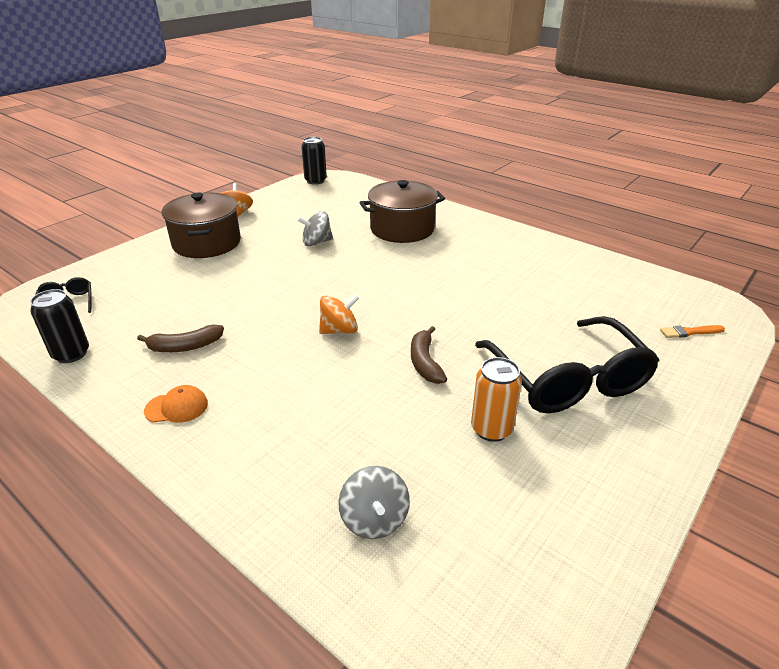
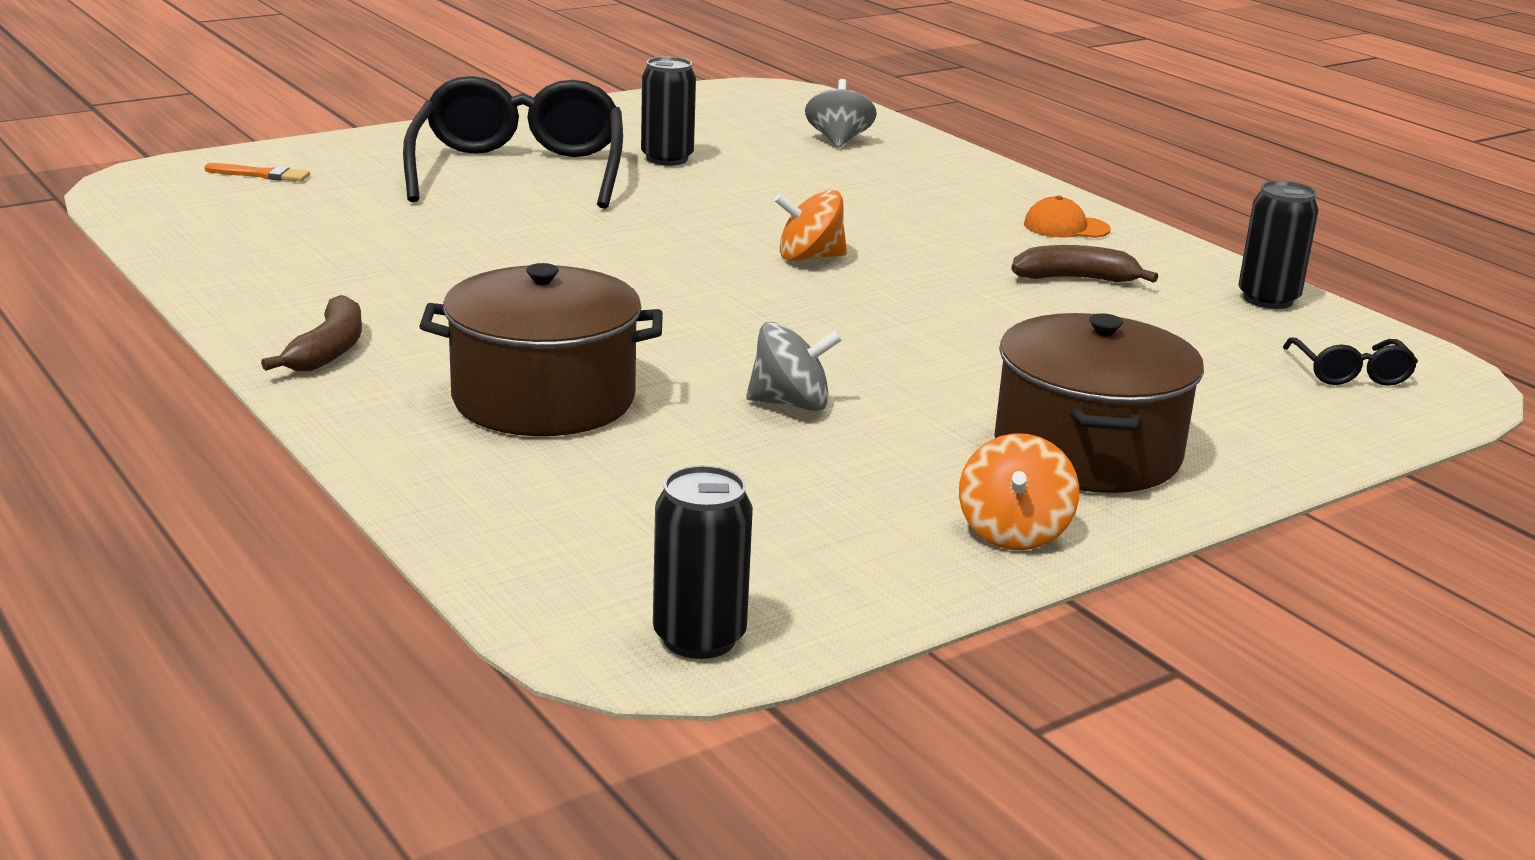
camera: 165 degrees left, 10 degrees down
brown banana [411,326,447,384] -> brown banana moved to [261,295,362,372]
orange can [471,357,522,442] -> black can [641,57,696,166]

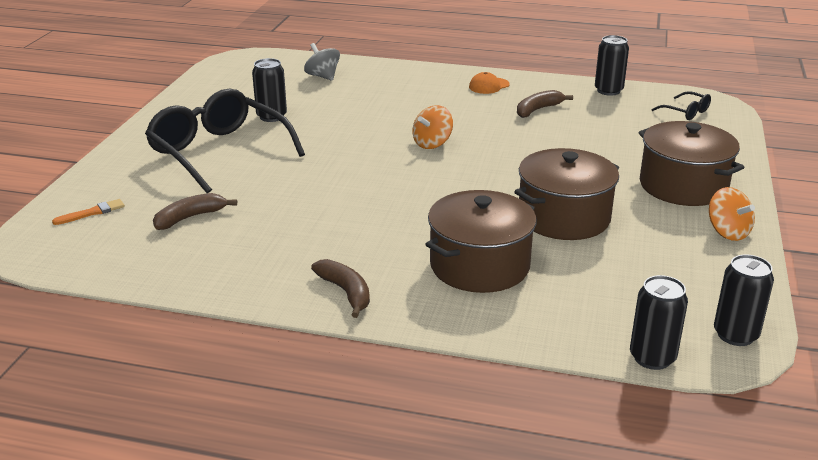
camera: 40 degrees left, 5 degrees up
grey spinning top [746,322,842,411] -> brown pot [514,148,619,240]
none -> brown banana [153,193,237,230]
none -> black can [630,275,688,370]

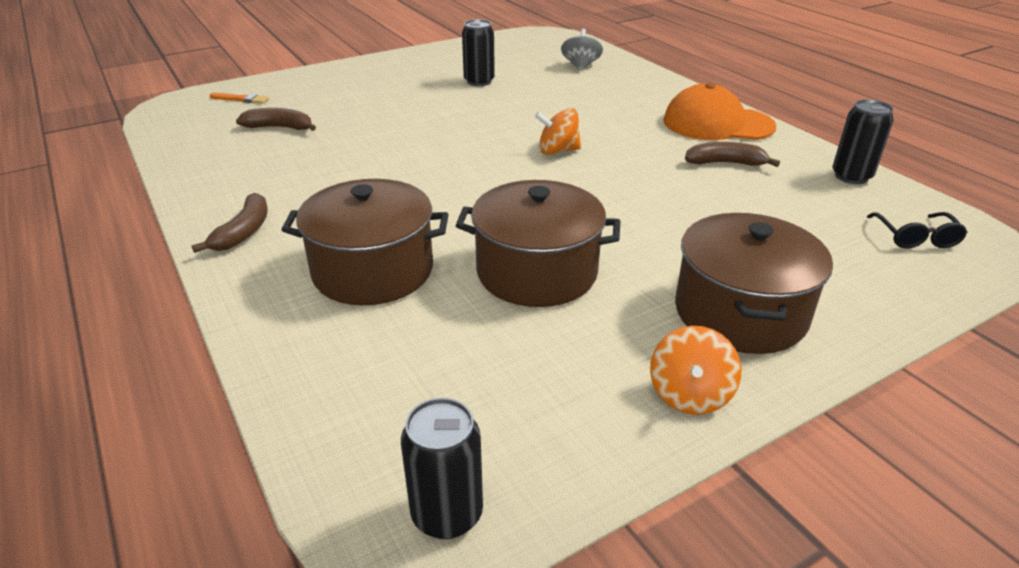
camera: 45 degrees right, 5 degrees up
black glasses [145,89,305,193] -> none
orange cap [469,72,510,94] -> orange cap [663,83,776,140], size x2.07
black can [630,275,688,370] -> none

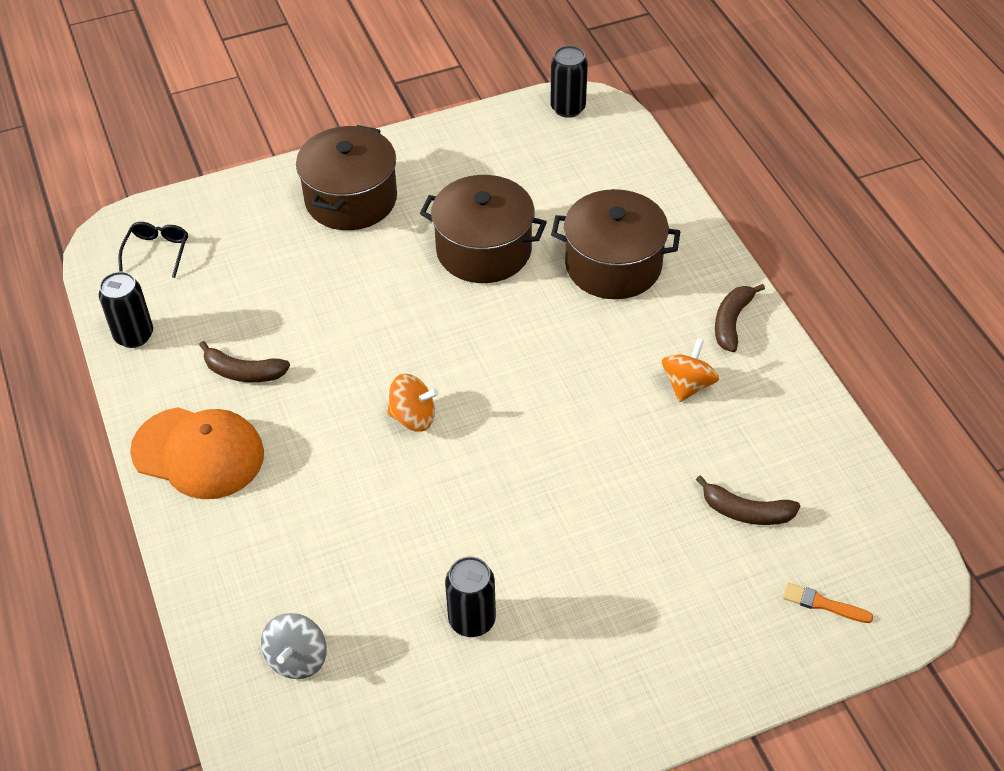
camera: 170 degrees left, 15 degrees up
orange spinning top [650,326,742,415] -> orange spinning top moved to [662,338,719,402]

